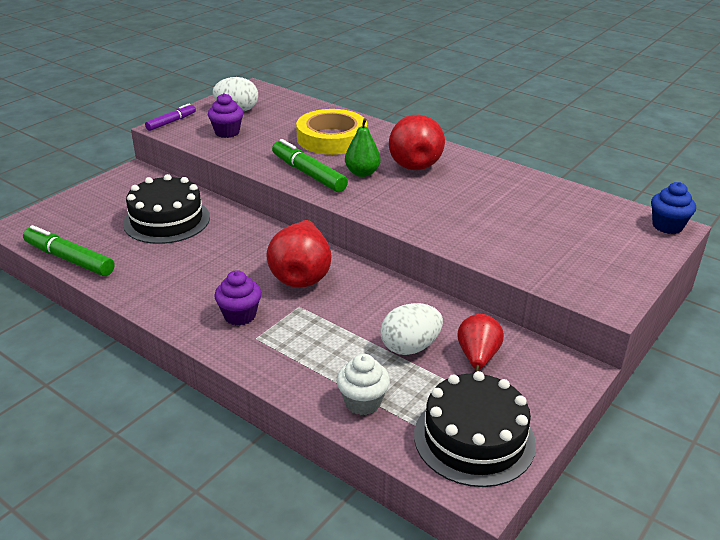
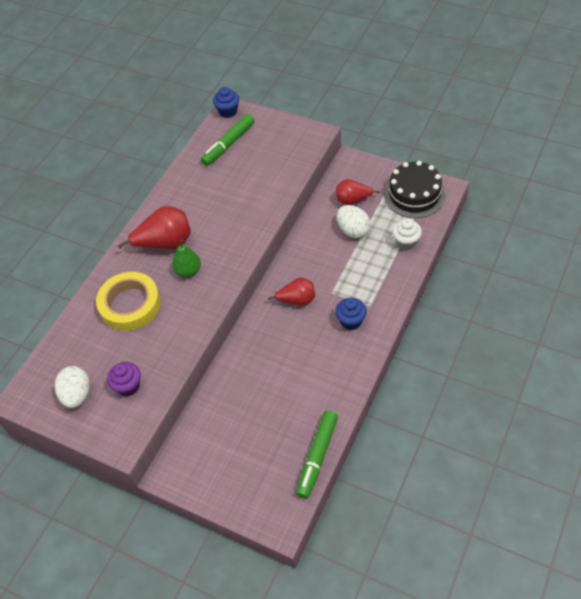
camera: 95 degrees left, 20 degrees up
black cake [123,174,210,244] -> none
purple marker [145,103,196,131] -> none
purple cupcake [214,270,262,325] -> blue cupcake [335,298,367,330]
red pear [266,220,332,288] -> red pear [268,278,315,306], size x0.63
green marker [272,139,348,192] -> green marker moved to [201,114,255,166]

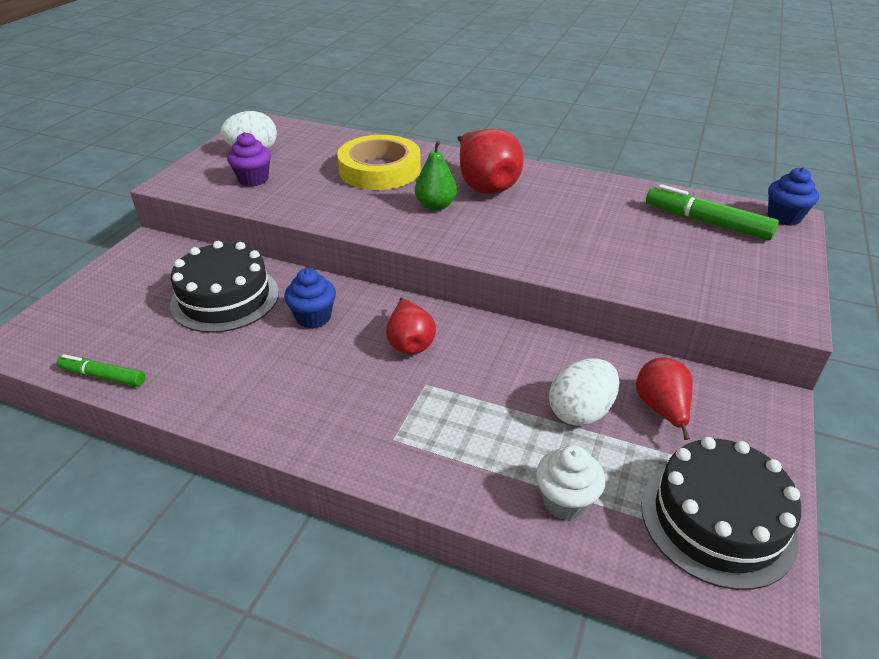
camera: 80 degrees right, 15 degrees down
green marker [296,410,338,499] -> green marker [57,354,145,387], size x0.62
blue cupcake [335,298,367,330] -> blue cupcake moved to [284,268,336,329]
none -> black cake [170,241,279,333]

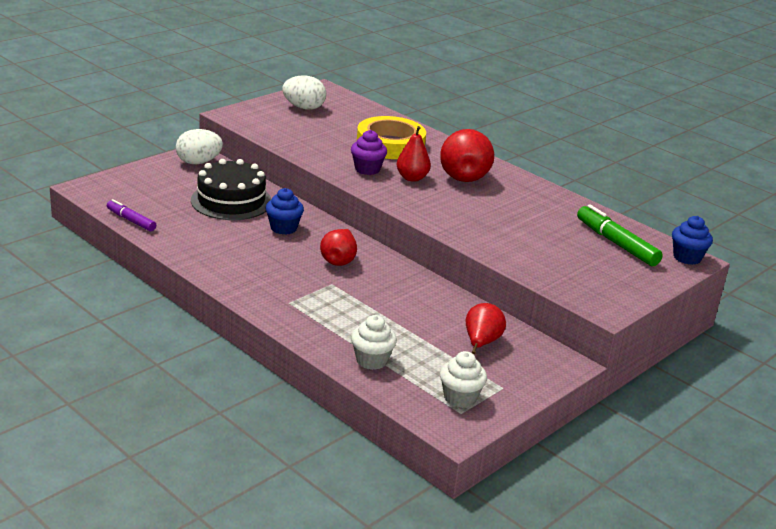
camera: 20 degrees right, 10 degrees down
green marker [57,354,145,387] -> purple marker [107,199,156,232]
purple cupcake [227,132,271,187] -> purple cupcake moved to [351,130,387,175]
green pear [415,141,457,211] -> red pear [397,126,431,182]
white egg [549,358,620,426] -> white egg moved to [176,129,223,164]
black cake [641,437,801,590] -> white cupcake [440,351,487,408]

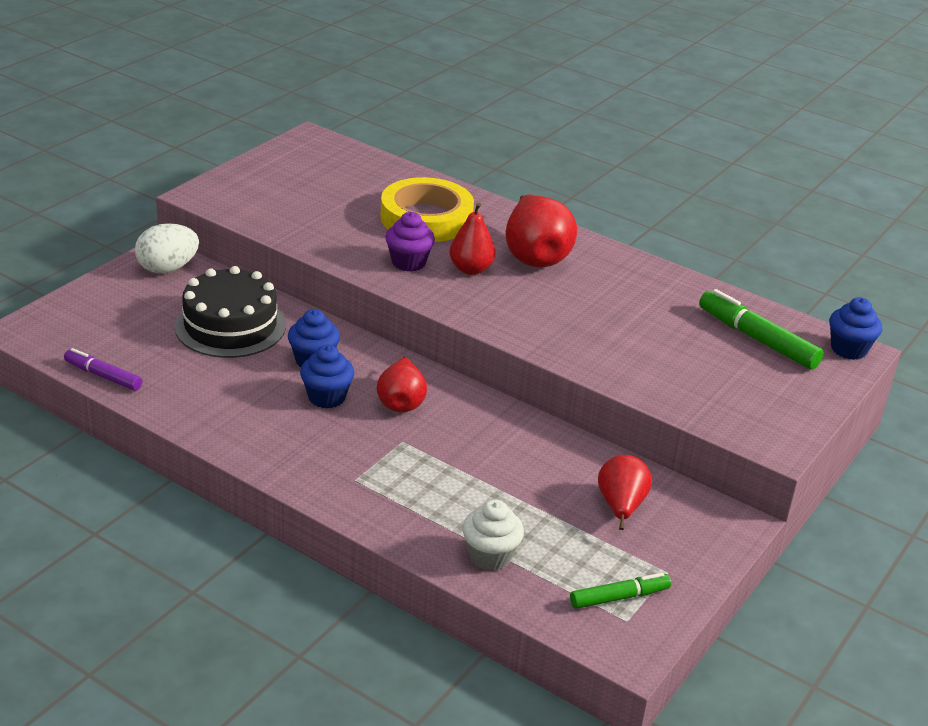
camera: 10 degrees left, 5 degrees up
white egg [282,75,326,110] -> none
white cupcake [440,351,487,408] -> green marker [570,573,671,609]
none -> blue cupcake [300,345,354,408]

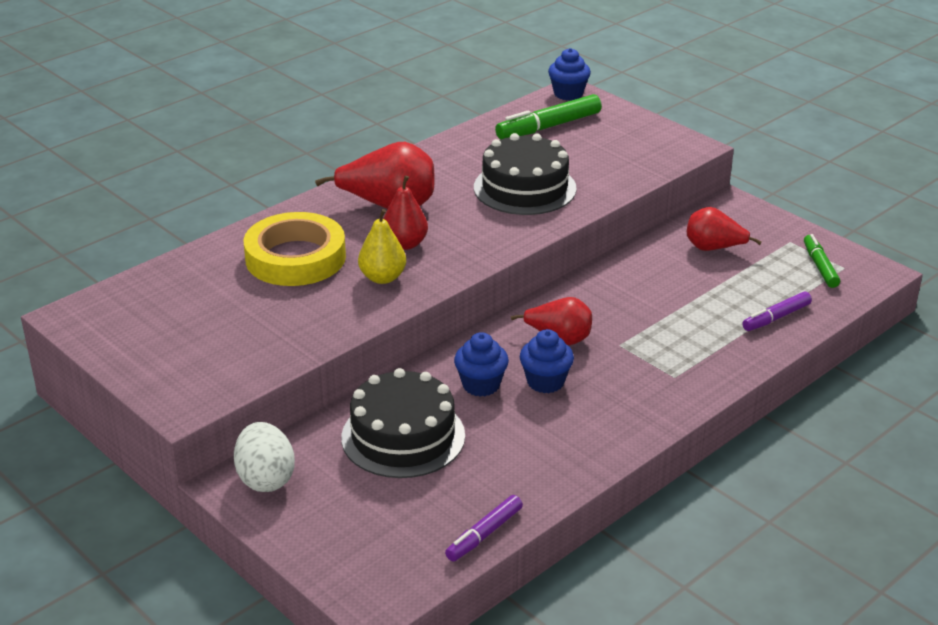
camera: 75 degrees left, 0 degrees up
purple cupcake [385,212,435,272] -> yellow pear [358,209,406,284]
white cupcake [463,499,524,571] -> purple marker [742,292,812,331]
none -> black cake [474,133,577,215]

